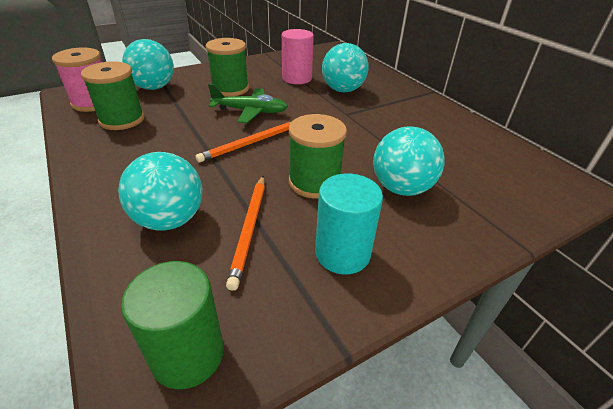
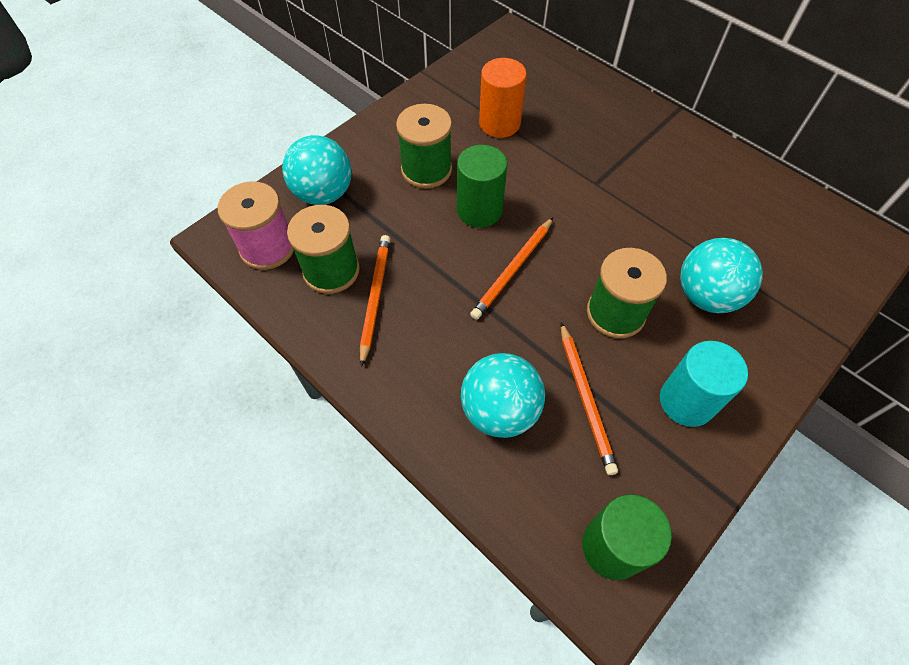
camera: 15 degrees left, 20 degrees up
green plane [208,84,288,123] -> green cylinder [457,145,507,228]
pink cylinder [282,29,314,84] -> orange cylinder [479,58,527,138]
turquoise ball [322,43,369,92] -> none
none -> orange pencil [360,235,390,367]

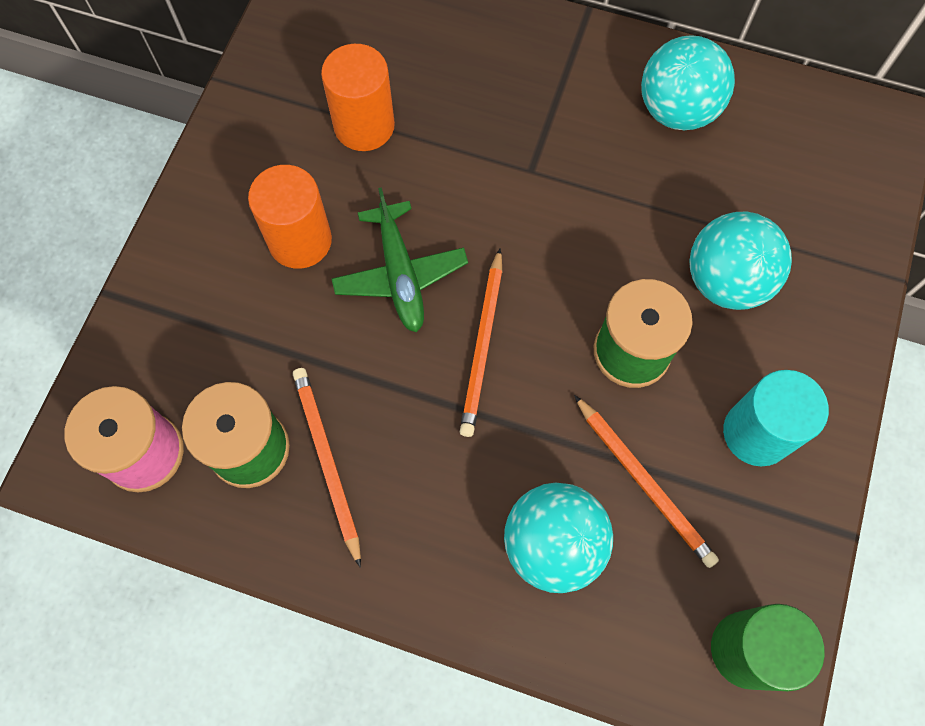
camera: 25 degrees left, 10 degrees up
turquoise ball [282,135,352,205] -> turquoise ball moved to [641,35,735,130]
green spool [396,104,452,189] -> orange cylinder [248,165,332,269]
green cylinder [457,145,507,228] -> green plane [332,187,468,332]

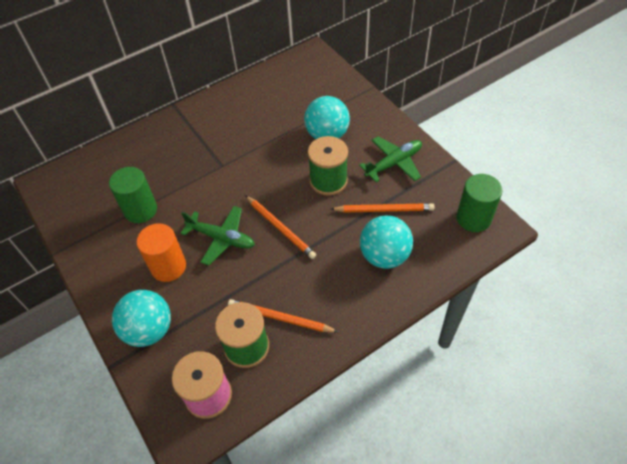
camera: 50 degrees left, 15 degrees down
orange cylinder [321,44,395,151] -> green cylinder [109,167,157,223]
turquoise ball [641,35,735,130] -> turquoise ball moved to [112,290,171,347]
turquoise cylinder [723,370,829,466] -> green plane [359,136,422,182]

